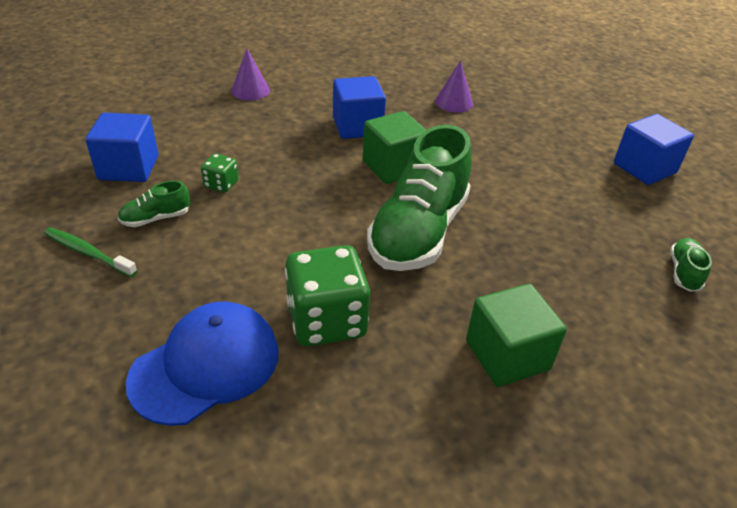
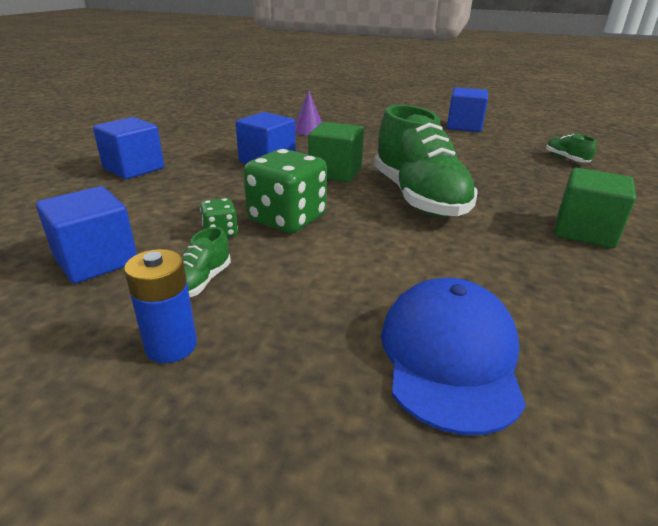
camera: 40 degrees left, 10 degrees down
green toothbrush [44,228,137,277] -> blue battery [124,249,197,363]
purple cone [231,48,270,100] -> blue cube [93,117,164,179]
green dice [285,245,370,347] -> green dice moved to [244,149,327,233]

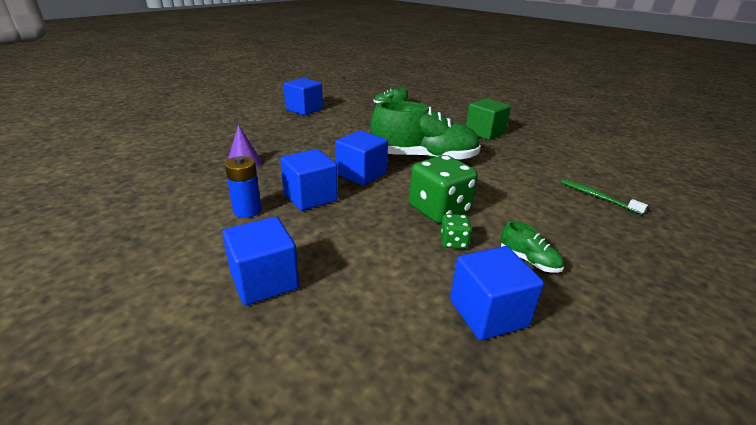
camera: 70 degrees left, 0 degrees up
blue battery [124,249,197,363] -> blue battery moved to [225,156,261,218]
green cube [308,122,364,182] -> blue cube [335,131,388,186]
blue cap [381,278,526,435] -> green toothbrush [560,179,648,215]

